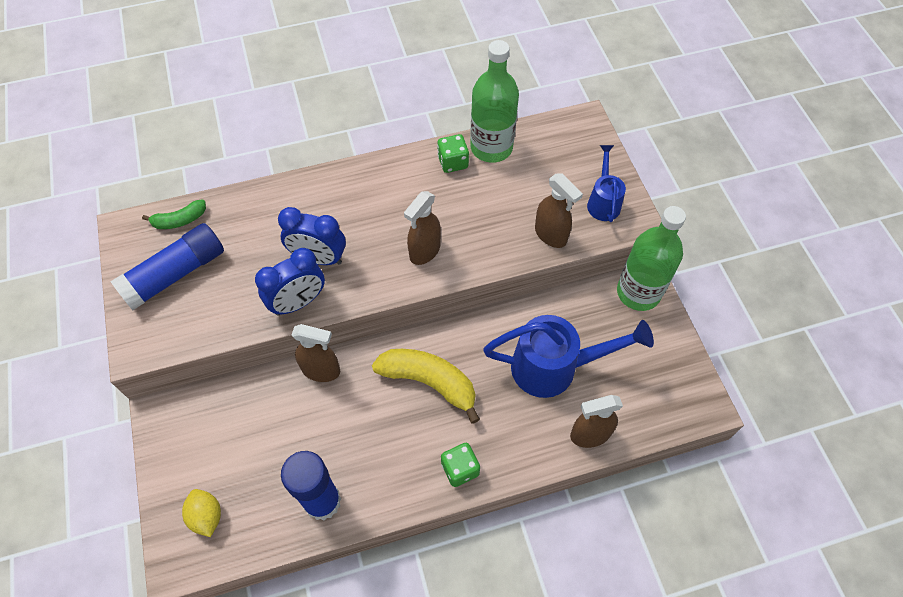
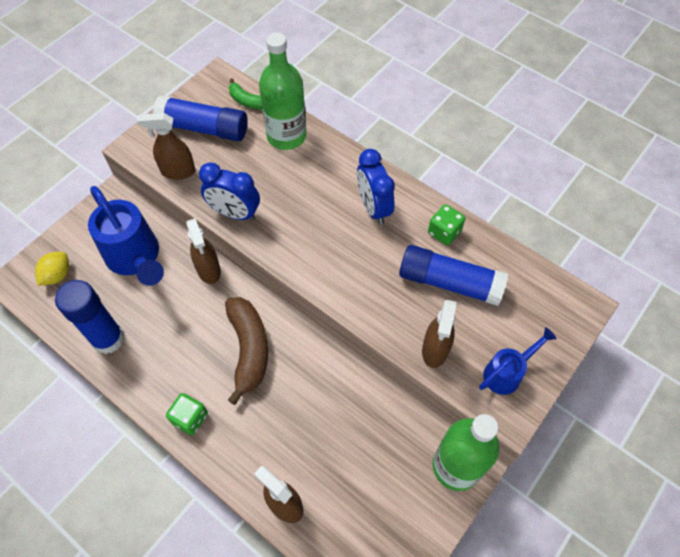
camera: 55 degrees right, 0 degrees up
blue clock [278,207,346,265] -> blue clock moved to [357,149,395,225]
yellow banana [372,349,480,424] -> brown banana [225,297,268,405]
brown spray bottle [404,191,441,265] -> brown spray bottle moved to [137,113,195,180]
green bottle [470,40,519,163] -> green bottle moved to [259,33,306,150]
blue watering can [483,315,654,398] -> blue watering can moved to [88,186,164,286]
none -> blue glue stick [399,245,508,306]

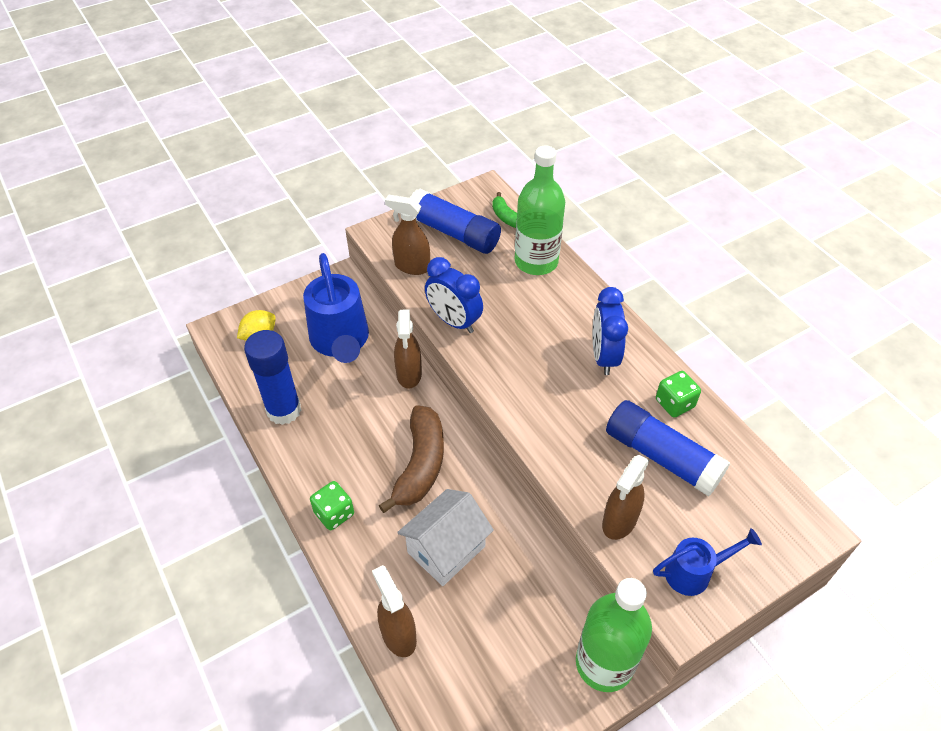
camera: 20 degrees right, 10 degrees down
none -> white house [397,489,494,586]

